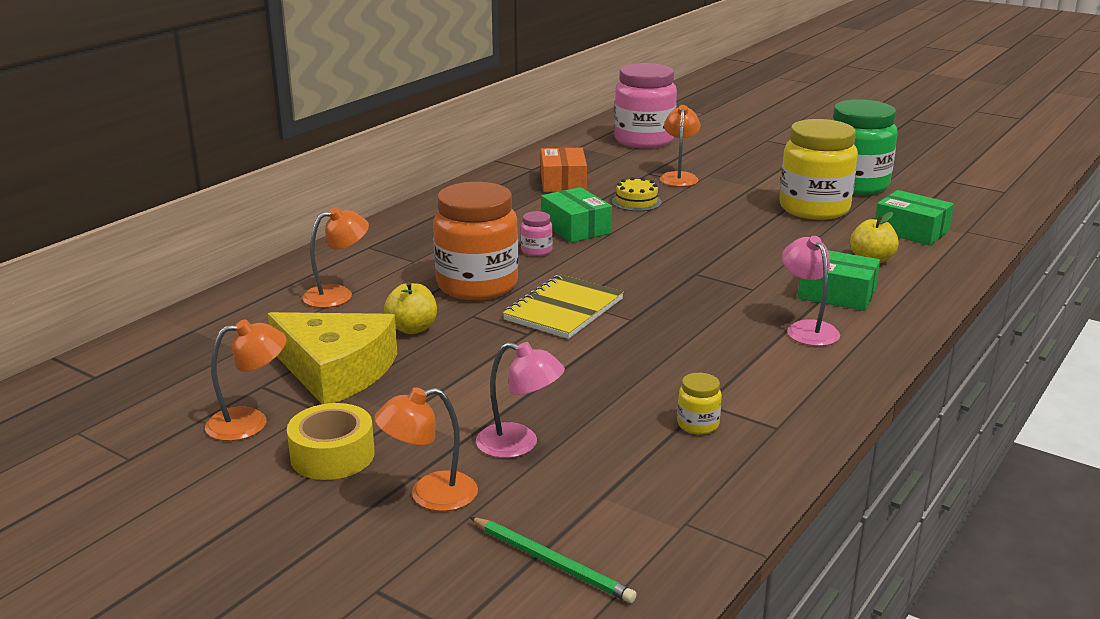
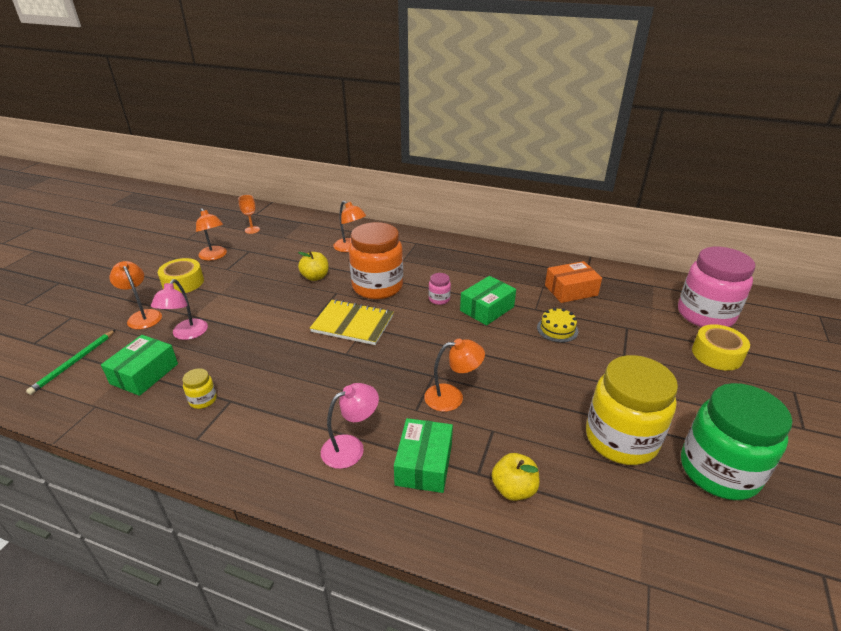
camera: 75 degrees right, 10 degrees up
yellow cheese [268,312,397,404] -> none
orange lamp [660,105,700,187] -> orange lamp moved to [424,339,485,412]
green box [875,190,954,246] -> green box moved to [101,335,178,396]
none -> orange goblet [238,195,260,234]
none -> yellow tape [692,324,750,371]

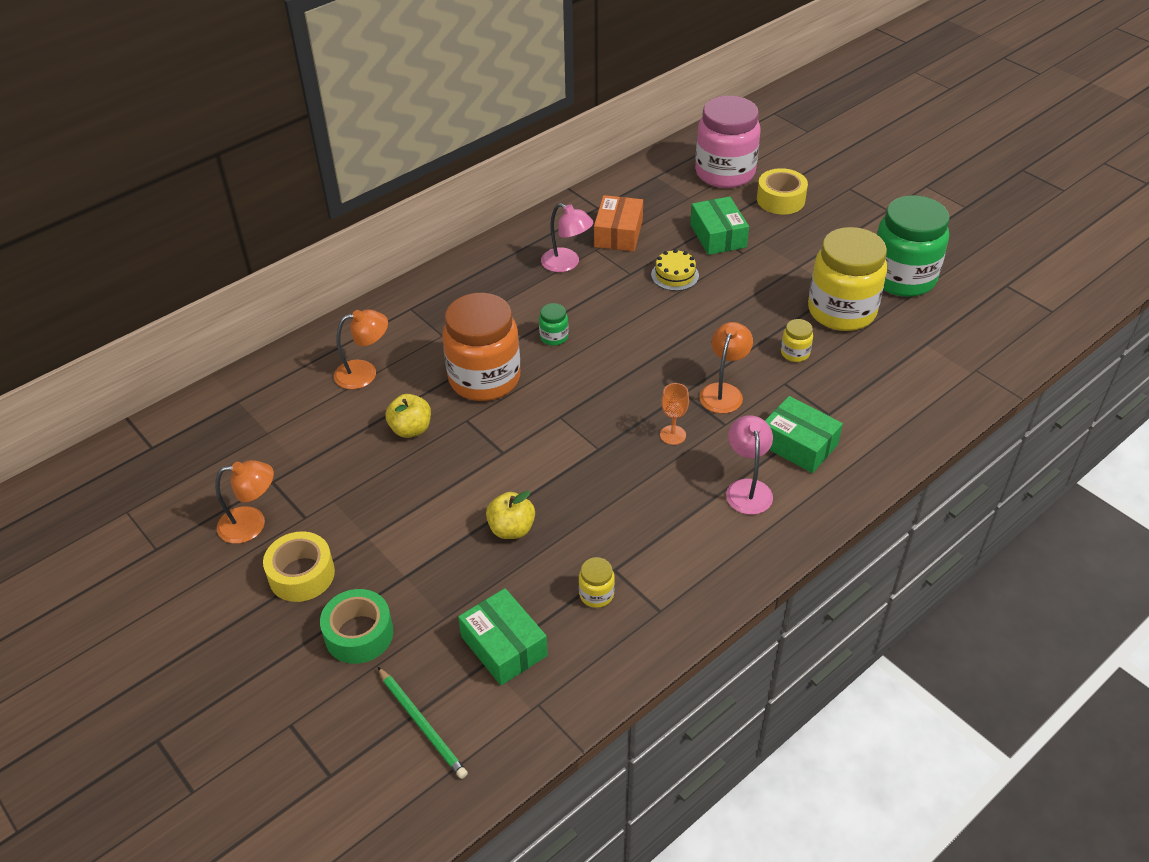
camera: 60 degrees left, 10 degrees up
orange lamp [109,261,162,329] -> green tape [320,589,393,664]
pink lamp [151,279,208,340] -> pink lamp moved to [541,203,594,272]
orange goblet [238,195,260,234] -> orange goblet moved to [660,383,689,445]
yellow notebook [310,299,394,345] -> none
pink jar [428,273,451,305] -> green jar [539,303,569,346]
green box [460,276,516,326] -> green box moved to [690,196,749,255]
yellow apple [492,453,540,501] -> yellow apple moved to [486,491,535,539]
none -> yellow jar [781,319,813,362]

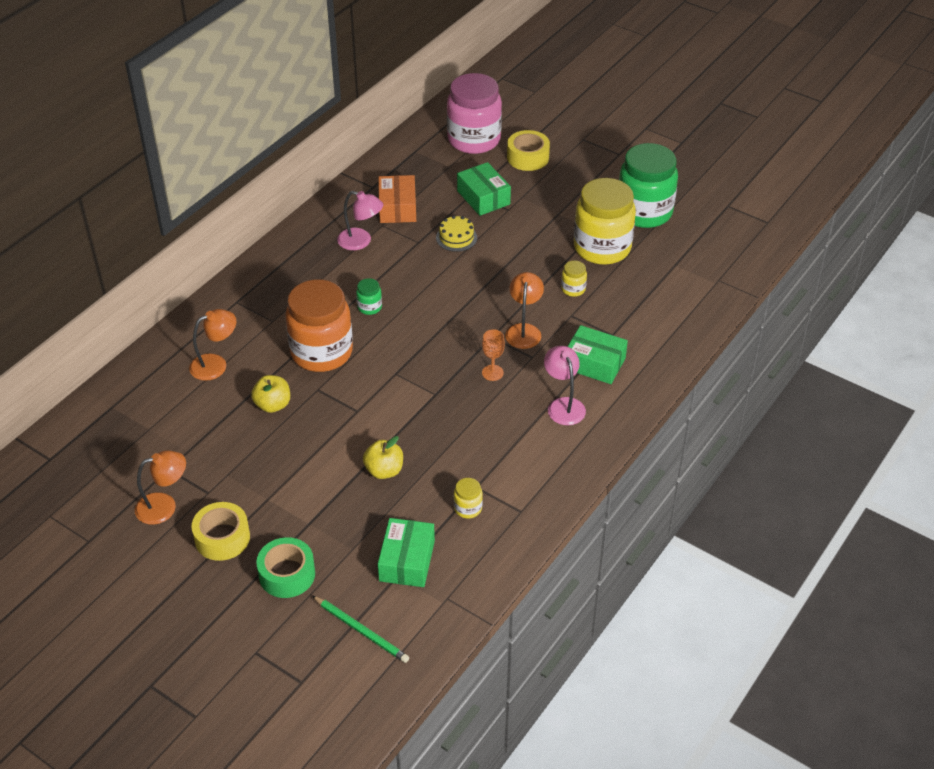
camera: 15 degrees left, 0 degrees up
green box [458,588,548,685] -> green box turned 60 degrees clockwise [378,518,435,587]

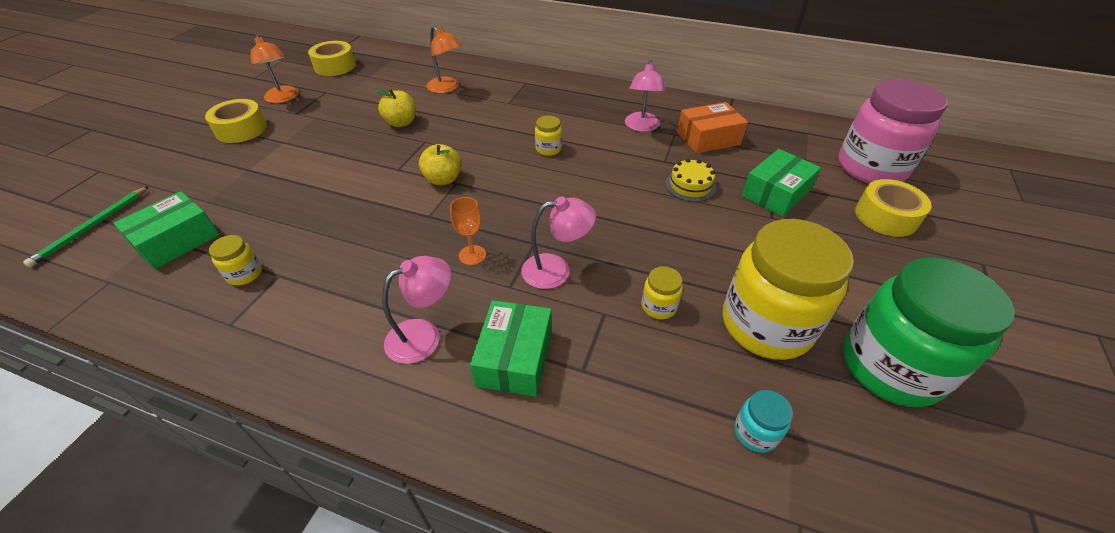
camera: 75 degrees right, 0 degrees up
green tape [256,537,315,598] -> none
orange jar [285,279,353,372] -> none
green jar [356,278,382,315] -> yellow jar [535,116,562,156]
yellow apple [363,436,403,479] -> yellow apple moved to [419,144,461,185]
green box [378,518,435,587] -> green box turned 45 degrees counterclockwise [113,191,219,270]
orange lamp [505,272,544,349] -> pink lamp [521,196,596,289]
none -> yellow tape [308,41,356,76]
none -> turquoise jar [734,390,793,453]

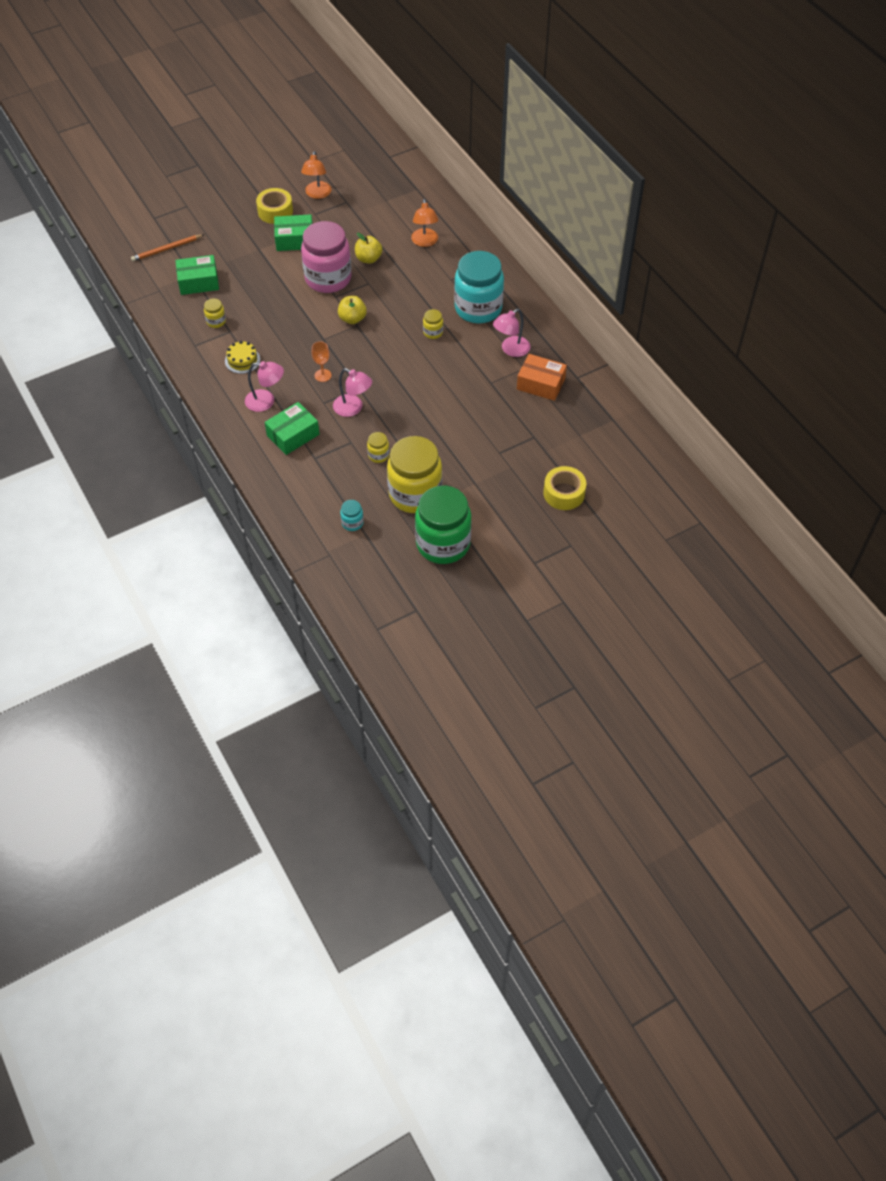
camera: 40 degrees right, 10 degrees up
green pencil [23,186,149,267] -> orange pencil [131,234,204,261]
yellow tape [308,41,356,76] -> none
yellow cake [666,159,716,202] -> yellow cake moved to [225,341,260,374]
green box [742,149,821,217] -> green box moved to [274,214,312,251]
pink jar [838,79,948,184] -> pink jar moved to [301,221,352,293]
none -> turquoise jar [454,251,504,323]

